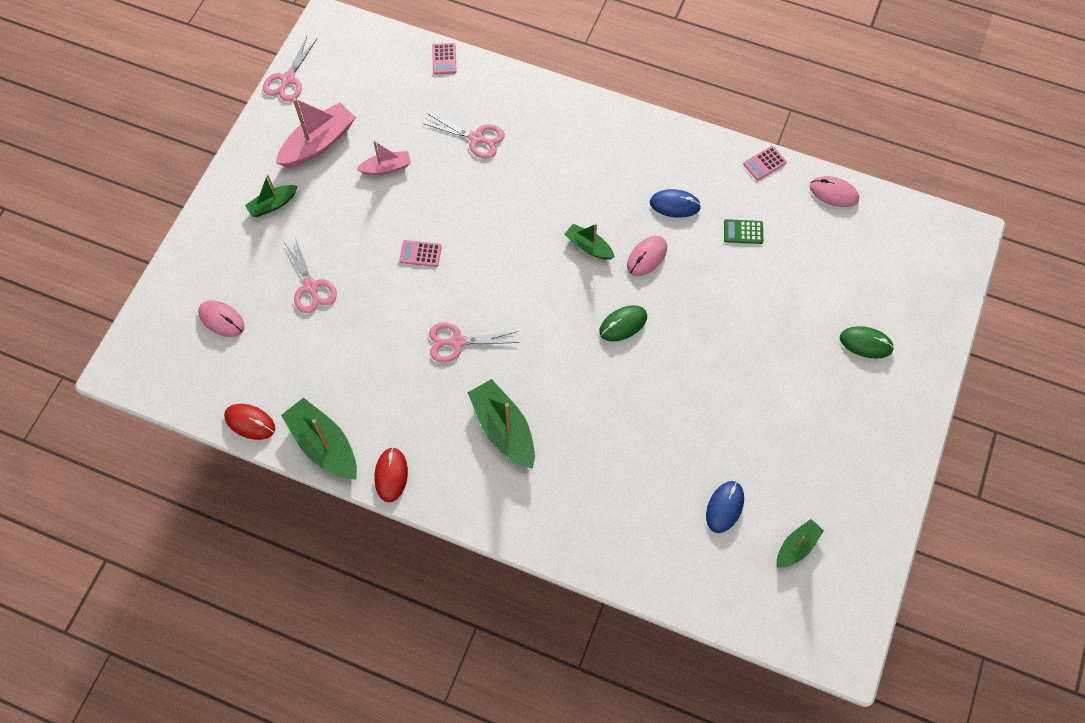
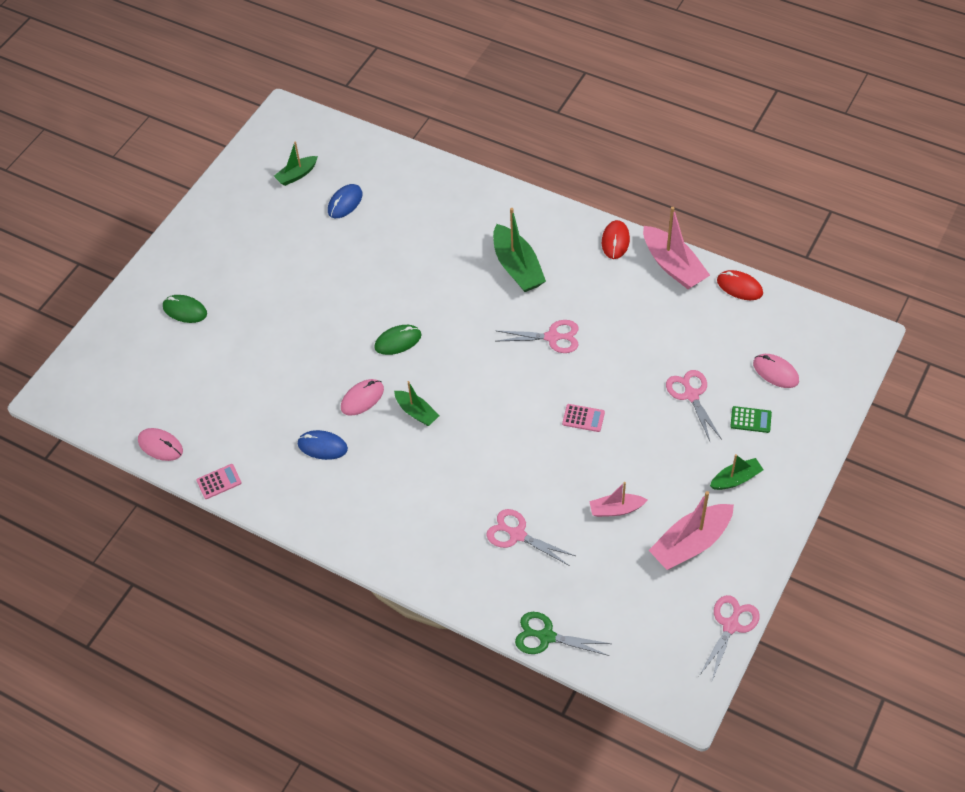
camera: 170 degrees left, 10 degrees down
green boat [281,398,357,480] -> pink boat [643,207,710,289]
pink calculator [432,43,457,75] -> green scissors [515,612,611,656]
green calculator [724,219,763,244] -> green calculator moved to [730,406,772,433]

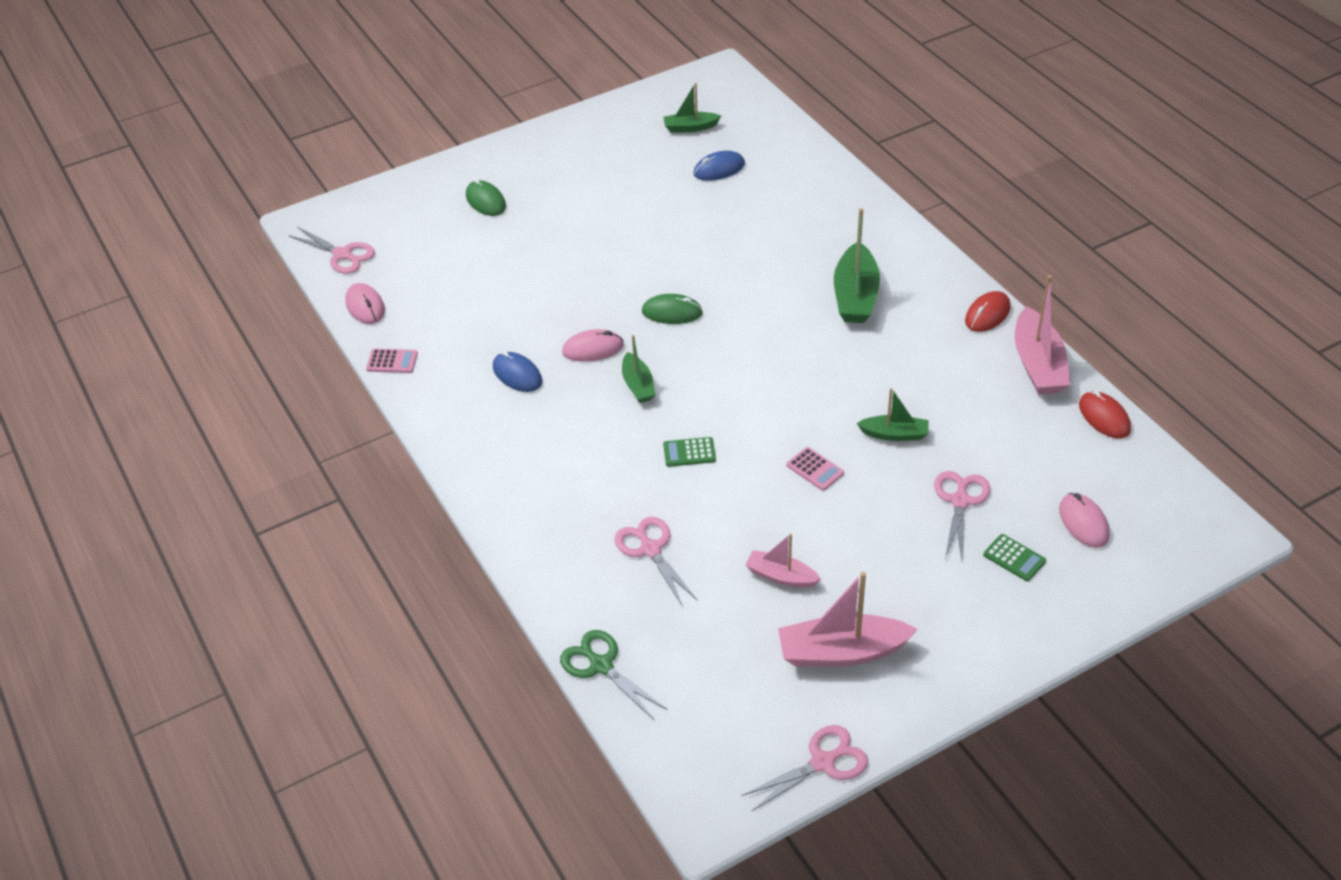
camera: 30 degrees right, 10 degrees down
pink scissors [497,320,579,353] -> pink scissors moved to [288,227,375,274]
green boat [710,454,764,490] -> green boat moved to [857,388,928,441]
none -> green calculator [663,437,716,467]

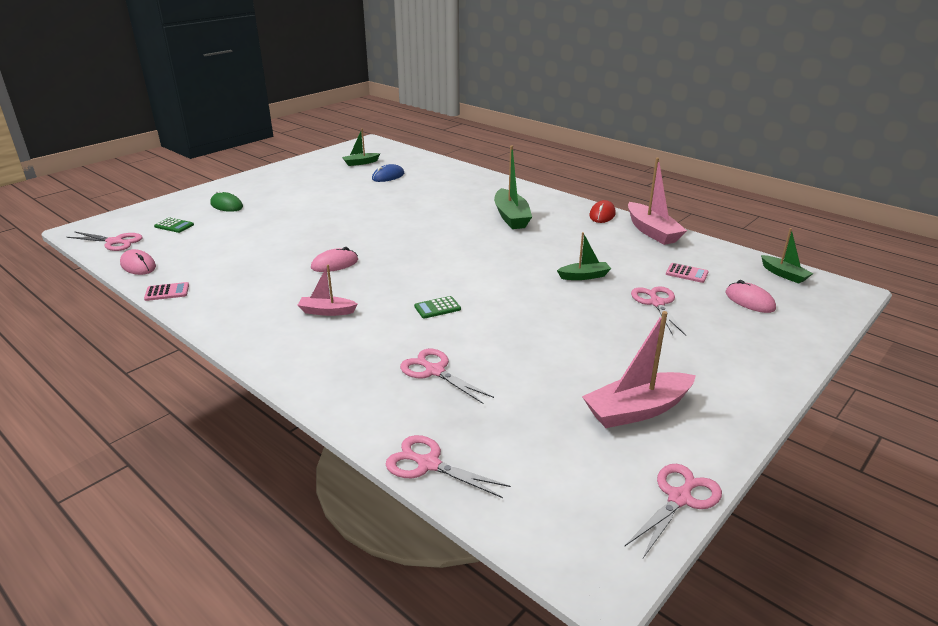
camera: 20 degrees left, 15 degrees down
blue mouse [493,351,542,392] -> none
green scissors [560,630,668,720] -> pink scissors [386,435,511,498]
green boat [622,335,655,403] -> green boat moved to [761,228,814,284]
green mouse [642,294,703,324] -> none
pink boat [745,533,821,588] -> pink boat moved to [297,265,358,316]
pink calculator [787,447,844,491] -> pink calculator moved to [666,263,709,283]
green calculator [983,534,1046,581] -> green calculator moved to [154,218,194,233]
red mouse [1079,390,1131,439] -> none

